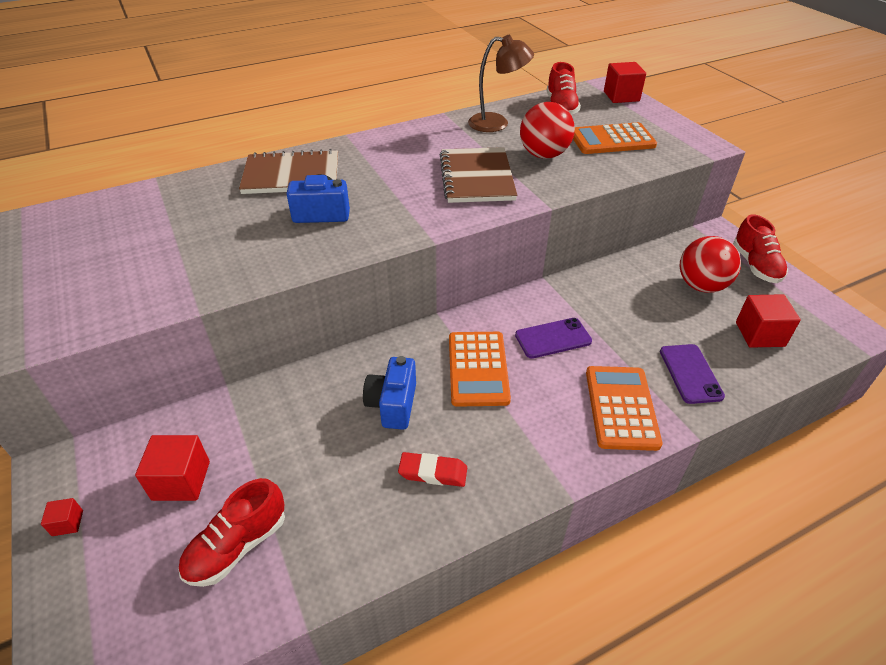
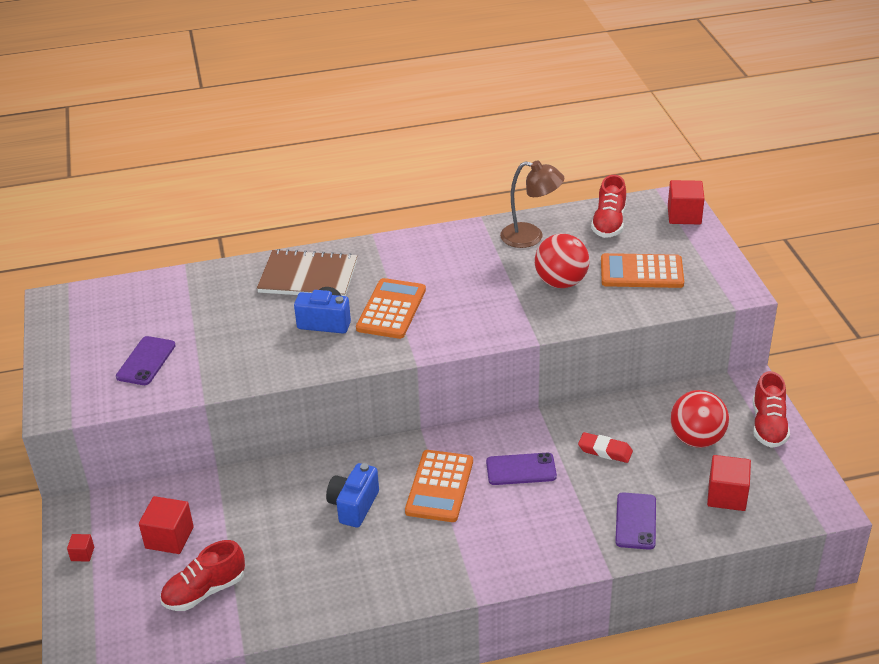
camera: 15 degrees right, 5 degrees down
red eraser [398,452,467,487] -> red eraser moved to [578,432,633,463]
brown notebook [440,147,517,203] -> none
orange calculator [586,366,663,451] -> orange calculator moved to [356,278,426,339]
none -> purple phone [116,336,176,385]

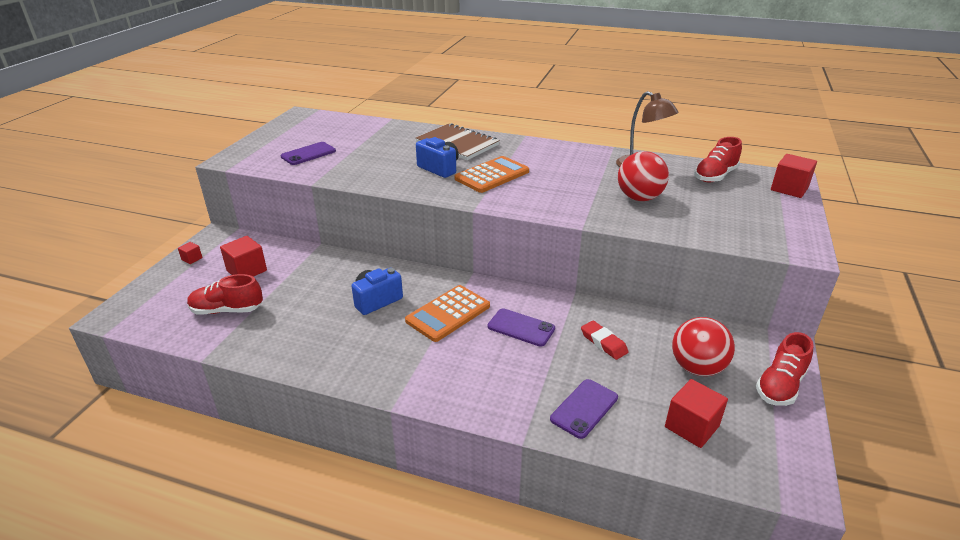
camera: 30 degrees right, 5 degrees down
orange calculator [601,253,684,288] -> none

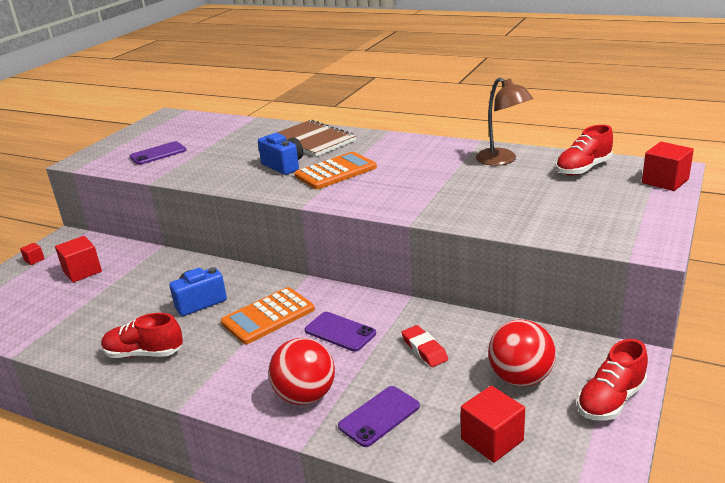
camera: 10 degrees right, 5 degrees down
red shoe [187,274,263,315] -> red shoe moved to [101,313,183,358]
red ball [618,151,669,201] -> red ball moved to [268,338,335,405]

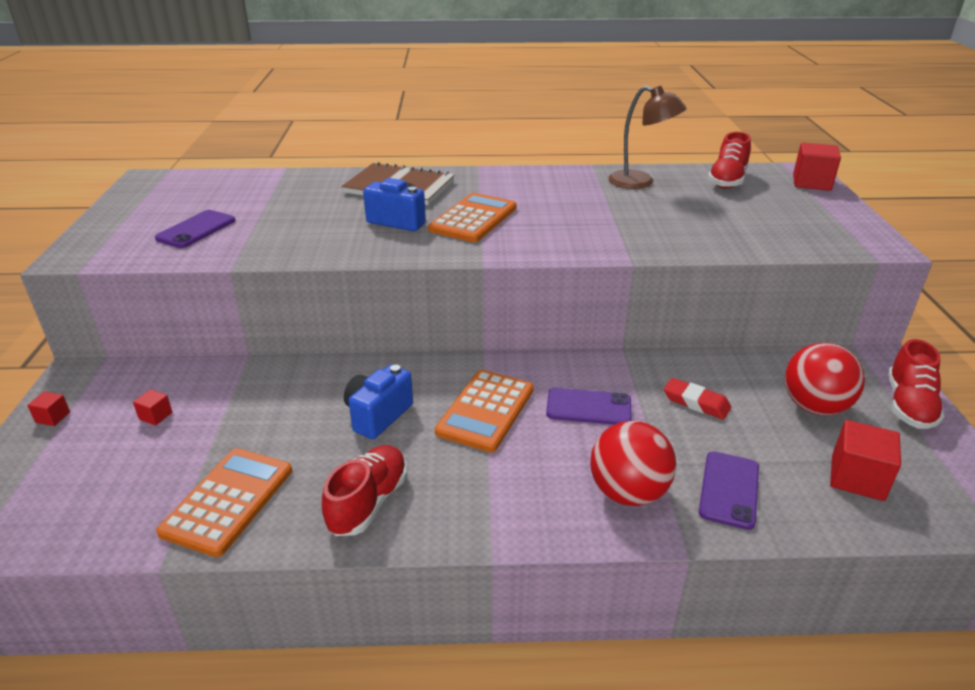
camera: 30 degrees left, 5 degrees up
red cube [55,236,102,283] -> red cube [133,389,172,426], size x0.51
red shoe [101,313,183,358] -> red shoe turned 135 degrees clockwise [322,445,407,536]
none -> orange calculator [156,448,292,557]

